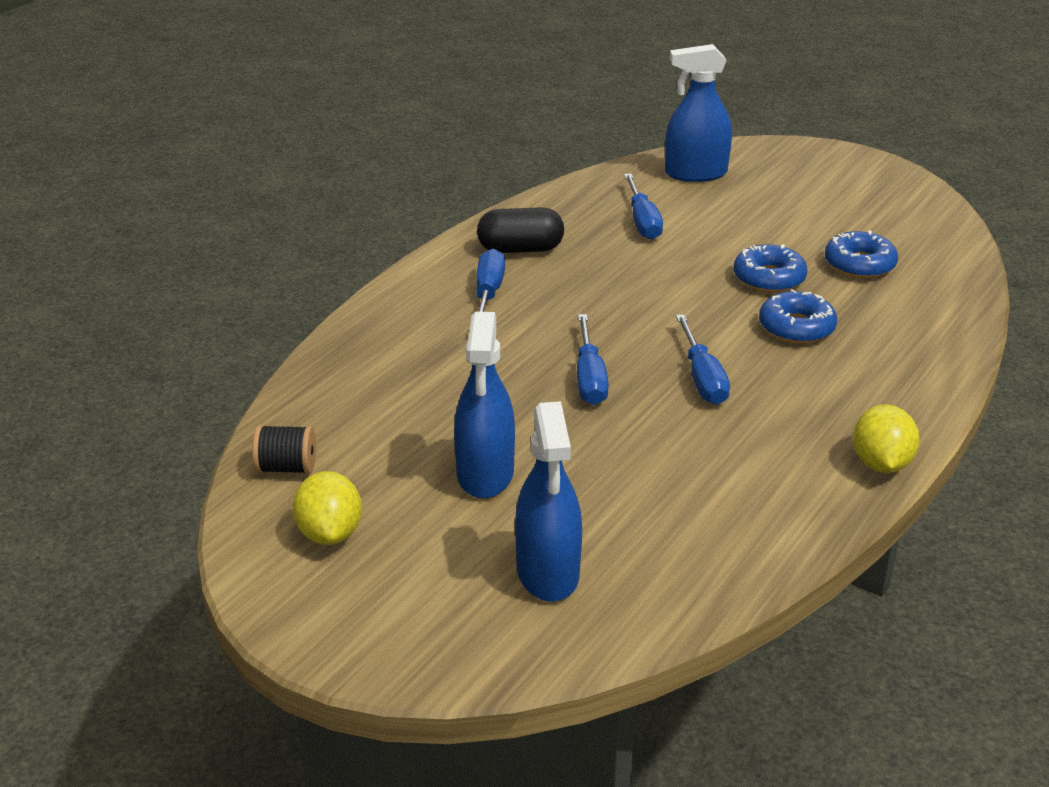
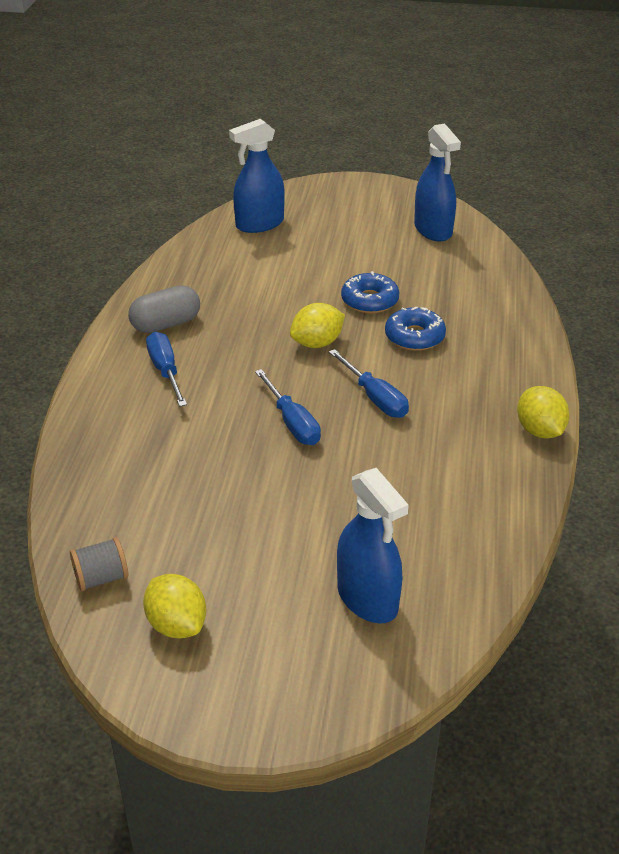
camera: 25 degrees left, 5 degrees up
black spool [252,425,316,474] -> grey spool [70,537,129,591]
blue spray bottle [454,312,515,499] -> blue spray bottle moved to [414,123,461,242]
black capsule [477,207,564,253] -> grey capsule [128,285,200,333]
blue screwdriver [624,174,663,240] -> none
blue donut [825,230,898,278] -> none
none -> yellow lemon [290,303,345,348]

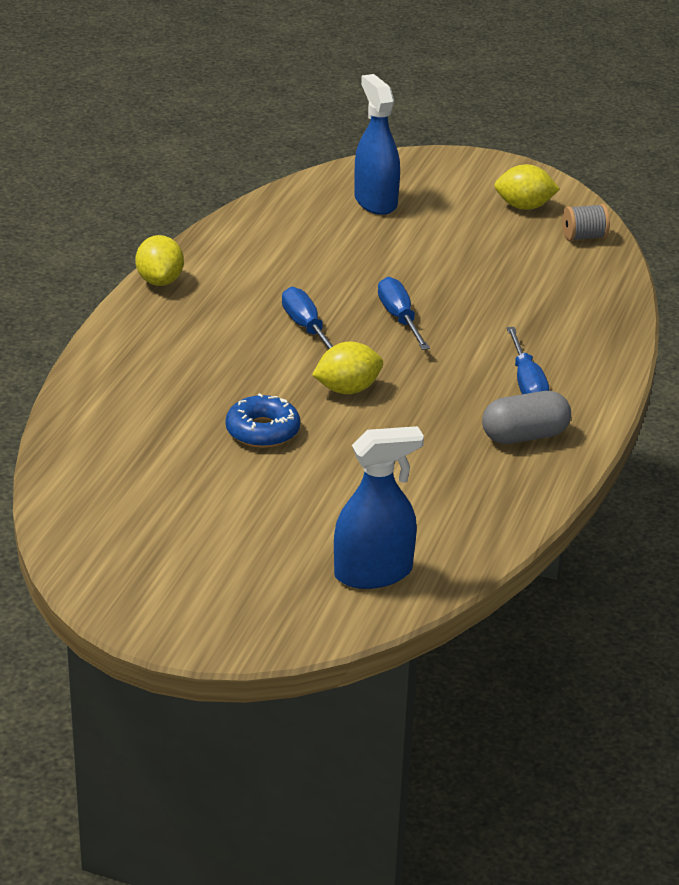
camera: 170 degrees left, 5 degrees down
yellow lemon [143,574,206,638] -> yellow lemon turned 60 degrees counterclockwise [495,164,560,210]
blue donut [385,307,446,351] -> none
blue spray bottle [414,123,461,242] -> none

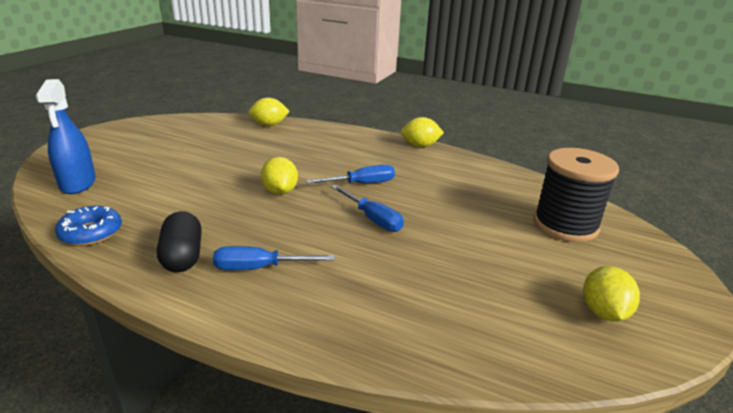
camera: 95 degrees right, 5 degrees down
blue donut [226,393,300,448] -> blue donut moved to [55,206,122,246]
blue spray bottle [354,74,400,215] -> black spool [533,148,619,242]
blue screwdriver [378,277,430,350] -> blue screwdriver turned 60 degrees clockwise [331,185,404,232]
grey capsule [482,391,571,444] -> black capsule [157,211,202,272]
grey spool [562,204,610,241] -> none
none -> yellow lemon [248,98,290,126]

